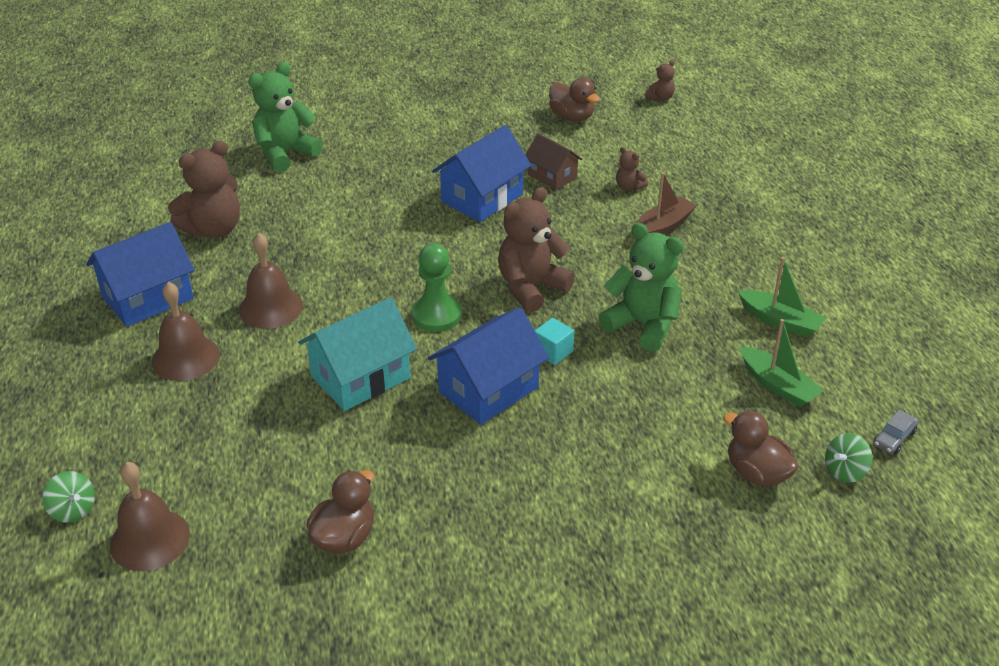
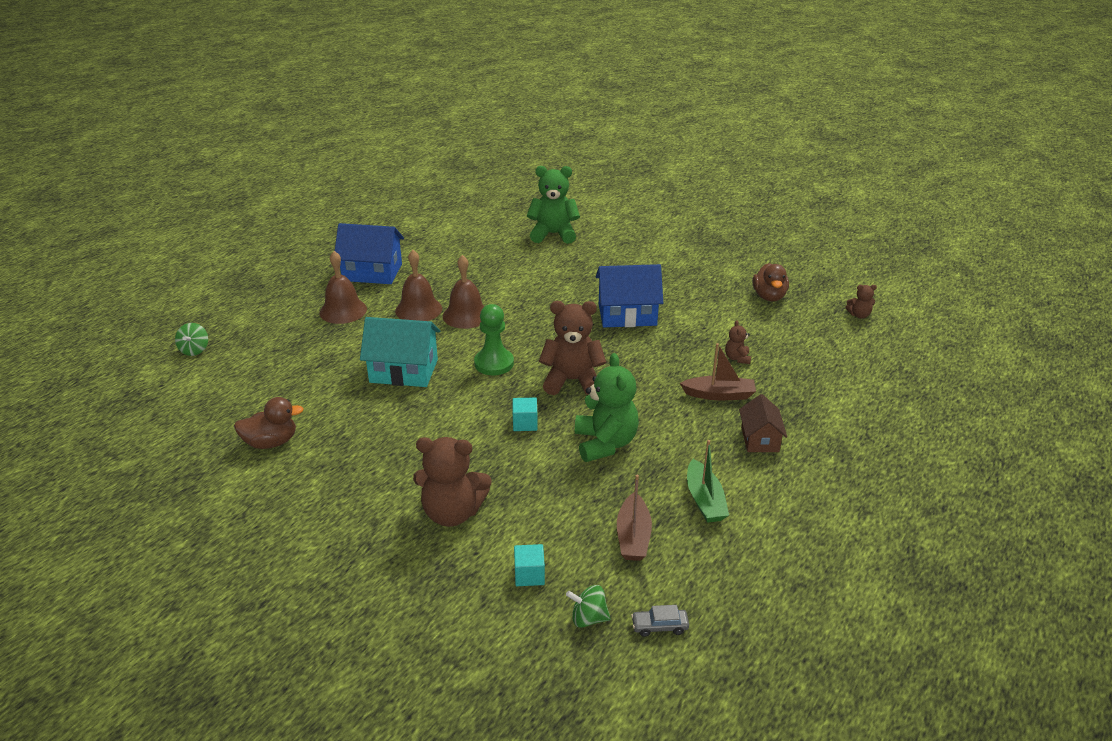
camera: 45 degrees right, 5 degrees down
brown bell [110,462,190,571] -> brown bell moved to [443,255,485,329]
brown teddy bear [168,141,240,238] -> brown teddy bear moved to [413,437,492,527]
blue house [428,307,549,425] -> none
brown house [525,133,583,190] -> brown house moved to [739,394,787,452]
brown duck [723,410,799,486] -> turquoise cube [514,544,545,586]
green boat [740,319,824,407] -> brown boat [617,475,652,561]

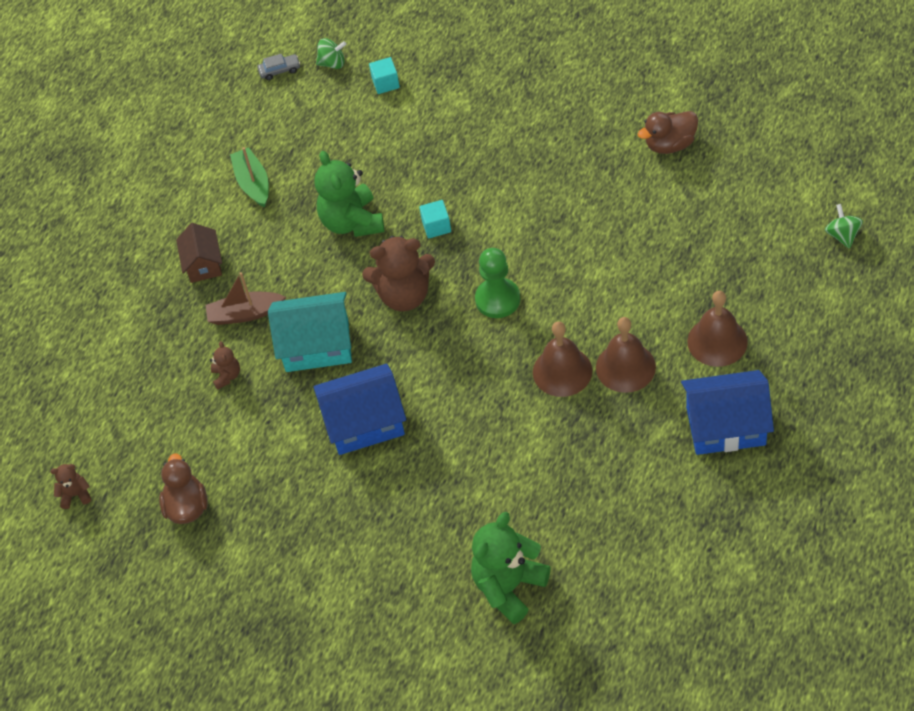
camera: 175 degrees right, 20 degrees up
turquoise house [360,317,440,387] -> turquoise house moved to [268,292,352,372]
brown teddy bear [413,437,492,527] -> none
green teddy bear [527,166,580,244] -> green teddy bear turned 135 degrees clockwise [471,512,550,624]
brown boat [617,475,652,561] -> none

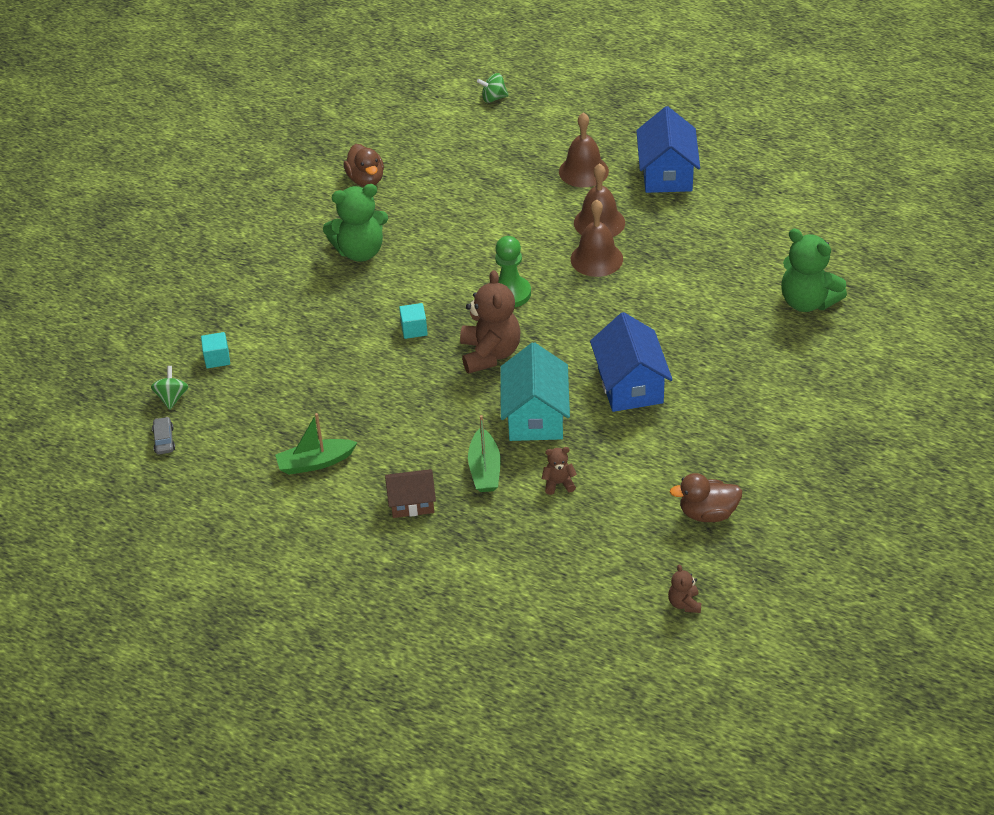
camera: 90 degrees left, 10 degrees down
brown boat [206,272,286,325] -> green boat [468,415,501,492]
green teddy bear [314,151,384,237] -> green teddy bear moved to [323,184,388,262]

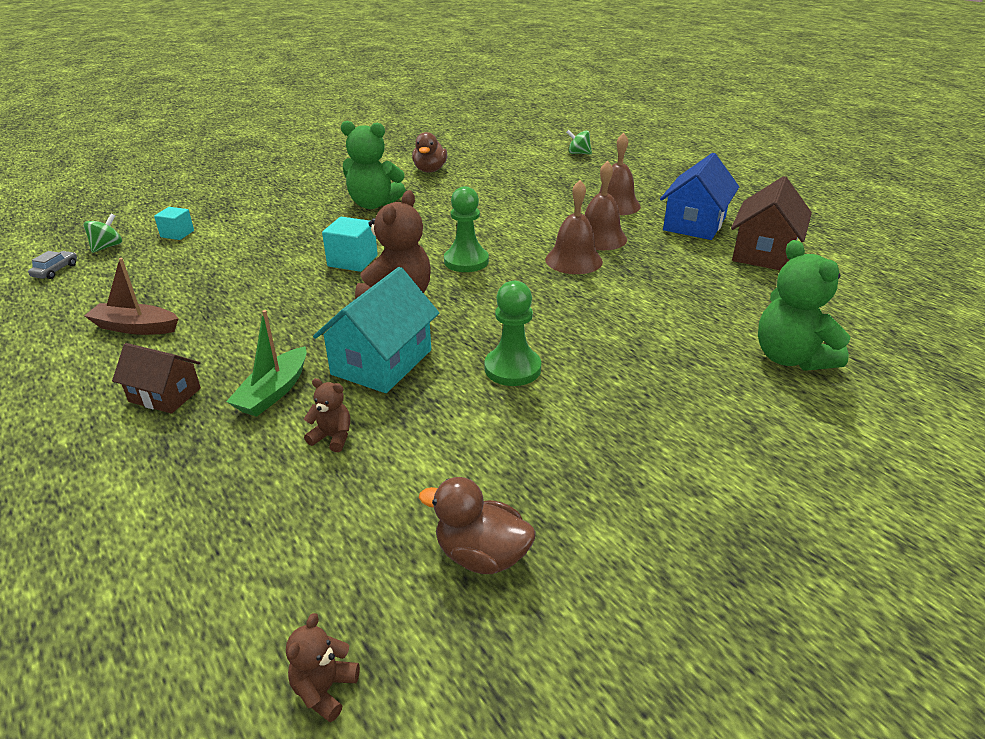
camera: 25 degrees right, 10 degrees down
green boat [275,413,358,475] -> brown boat [84,258,179,335]
turquoise cube [399,303,428,339] -> turquoise cube [322,217,378,272], size x1.51
blue house [590,312,673,412] -> green pawn [484,281,541,386]
none -> brown house [731,176,812,270]

